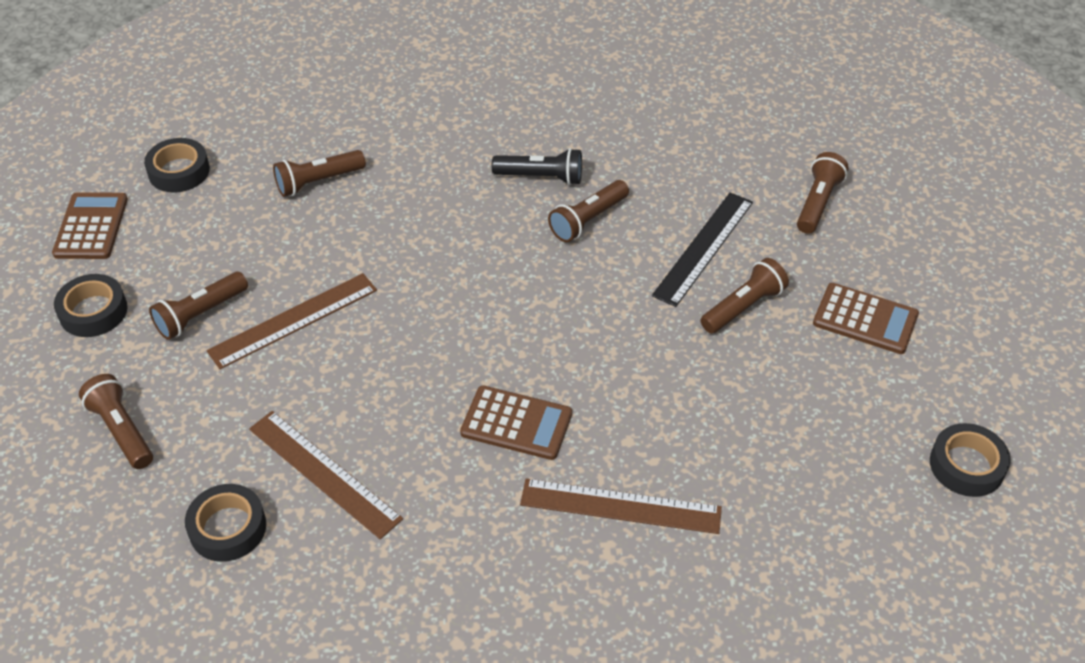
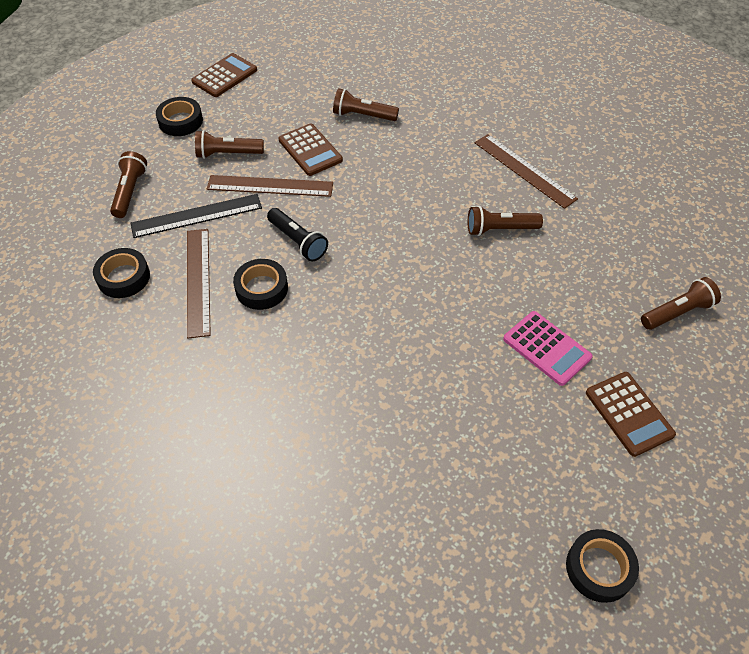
camera: 40 degrees right, 5 degrees up
black tape [144,138,210,193] -> black tape moved to [233,259,288,310]
brown calculator [460,386,572,460] -> brown calculator moved to [278,123,343,176]
black flashlight [492,148,582,185] -> black flashlight moved to [267,208,328,261]
brown ruler [520,478,722,534] -> brown ruler moved to [475,134,578,209]
black ruler [652,192,753,307] -> black ruler moved to [131,194,262,238]
brown flashlight [700,258,789,334] -> pink calculator [503,311,593,386]

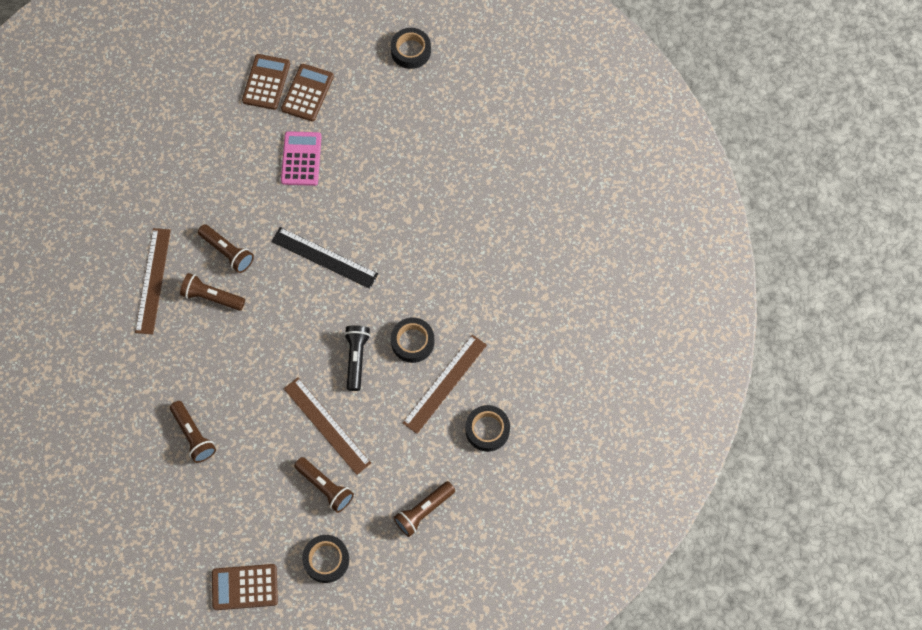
camera: 135 degrees left, 15 degrees up
black ruler [131,194,262,238] -> black ruler moved to [271,227,378,289]
brown calculator [278,123,343,176] -> brown calculator moved to [242,54,290,110]
brown flashlight [641,277,721,330] -> brown flashlight moved to [180,273,245,311]

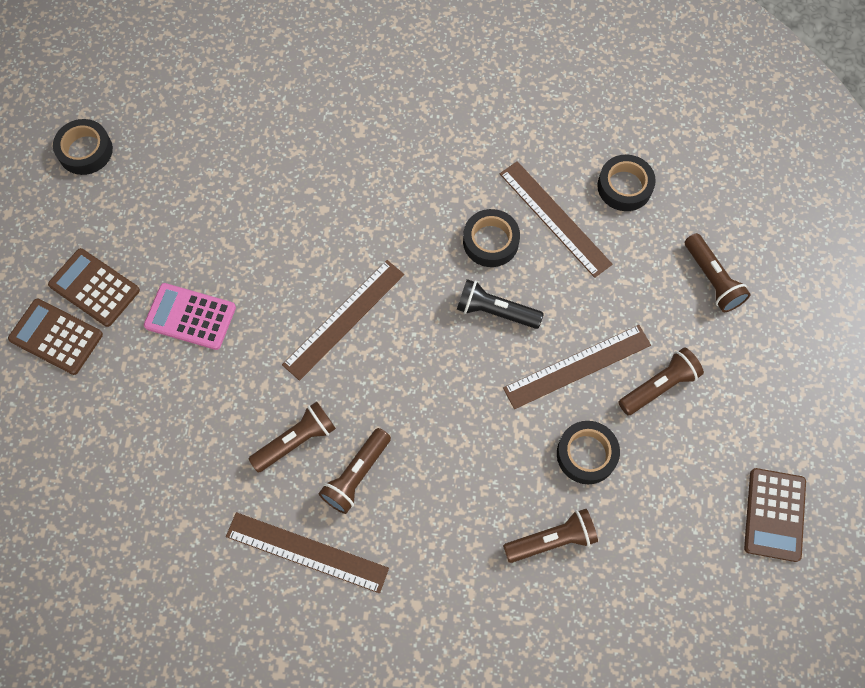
camera: 75 degrees left, 0 degrees up
black ruler [271,227,378,289] -> brown ruler [282,260,404,381]
black tape [302,535,349,583] -> black tape moved to [557,421,620,484]

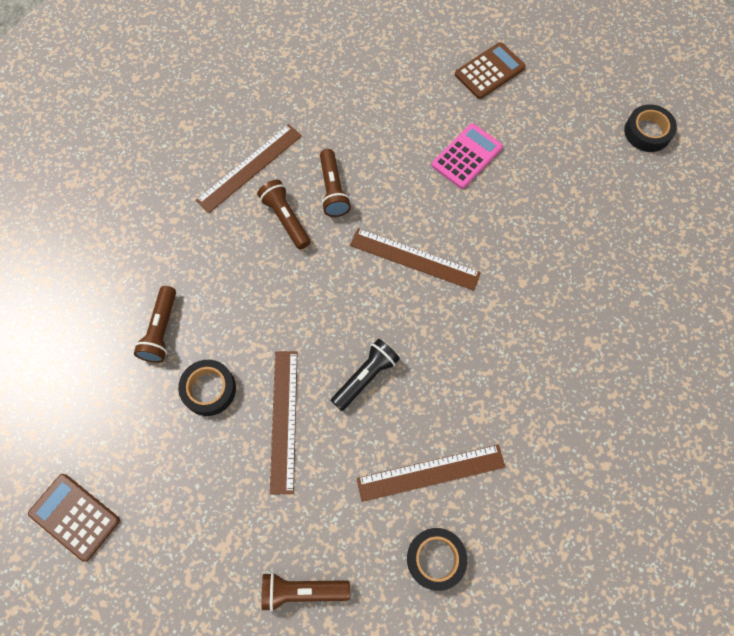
camera: 115 degrees right, 0 degrees up
brown calculator [48,248,140,327] -> none
brown ruler [282,260,404,381] -> brown ruler turned 45 degrees counterclockwise [350,228,481,291]
black tape [463,209,520,267] -> none
brown flashlight [618,348,704,416] -> none

